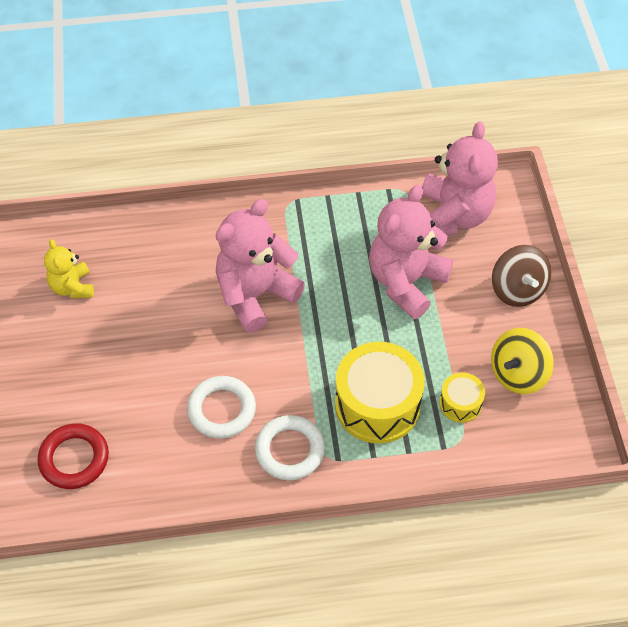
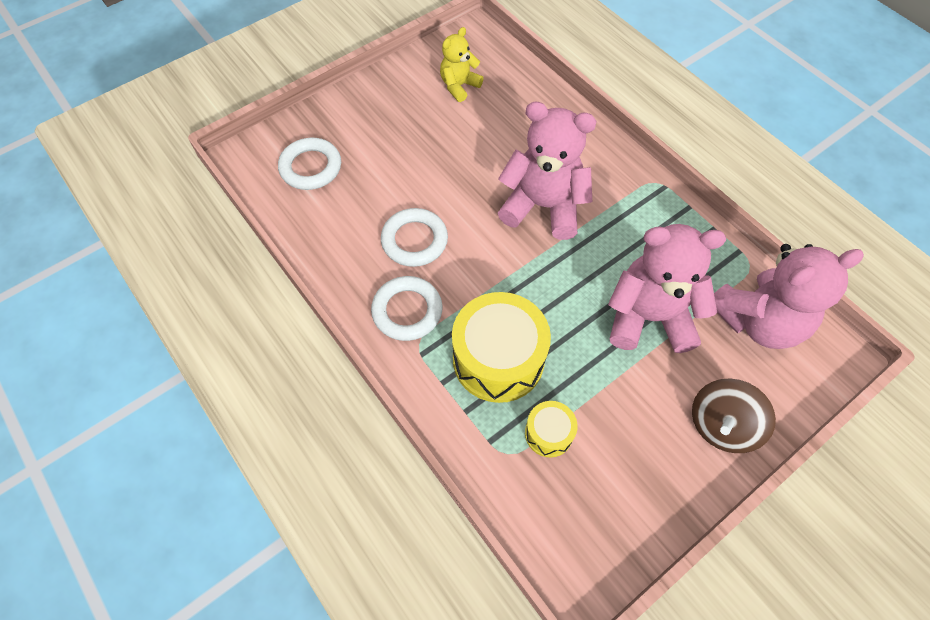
camera: 60 degrees right, 5 degrees up
red ring [37,423,109,489] -> white ring [278,138,341,190]
yellow spinning top [491,328,554,394] -> none

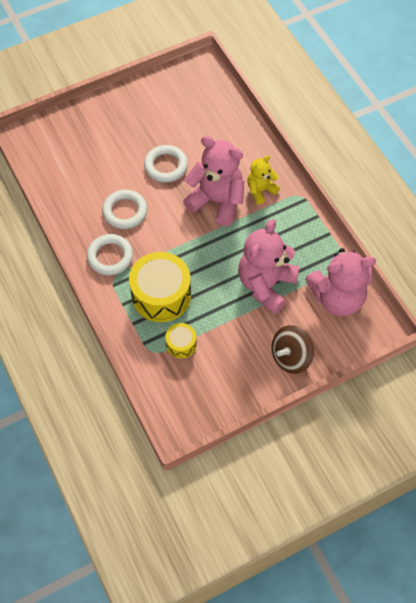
camera: 10 degrees right, 0 degrees up
white ring [278,138,341,190] -> white ring moved to [144,145,188,183]
yellow teddy bear [440,27,484,102] -> yellow teddy bear moved to [247,155,280,205]
pink teddy bear [608,224,726,353] -> pink teddy bear turned 75 degrees counterclockwise [238,219,300,314]

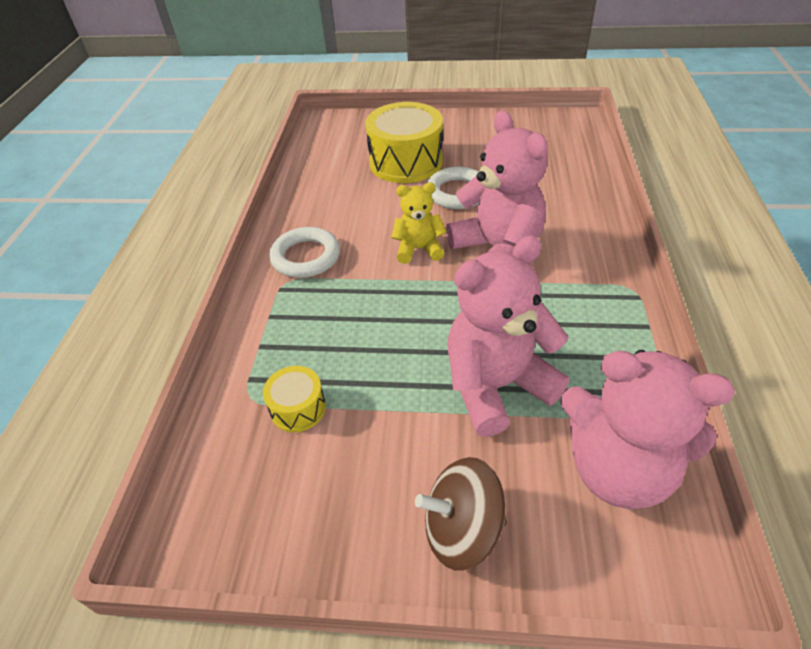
camera: 35 degrees right, 15 degrees down
white ring [102,190,147,229] -> none
yellow drum [129,252,191,322] -> yellow drum moved to [365,102,443,183]
yellow teddy bear [247,155,280,205] -> yellow teddy bear moved to [391,183,447,264]

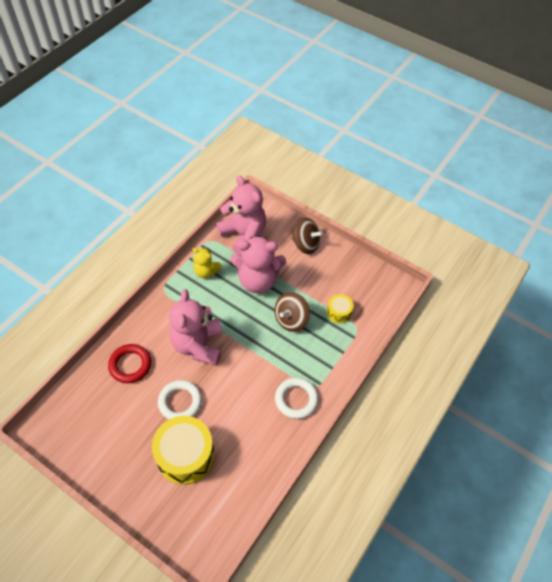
camera: 155 degrees left, 10 degrees up
yellow teddy bear [391,183,447,264] -> yellow teddy bear moved to [192,248,222,278]
none -> red ring [108,344,151,383]
none -> brown spinning top [275,292,310,332]

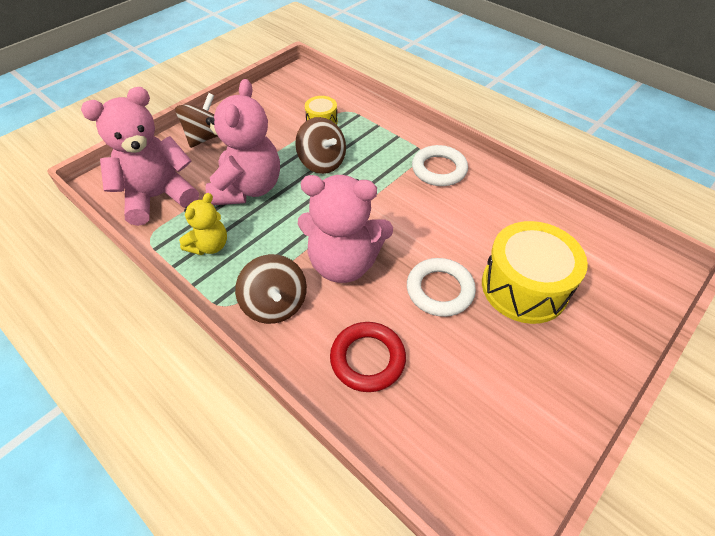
camera: 80 degrees left, 5 degrees down
none -> brown spinning top [235,254,307,324]

